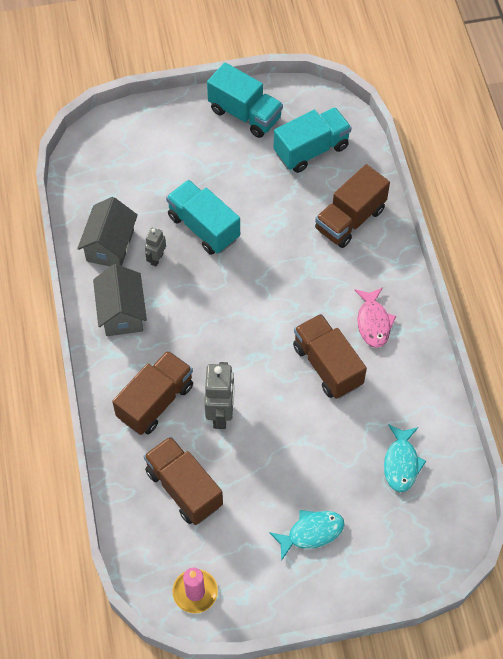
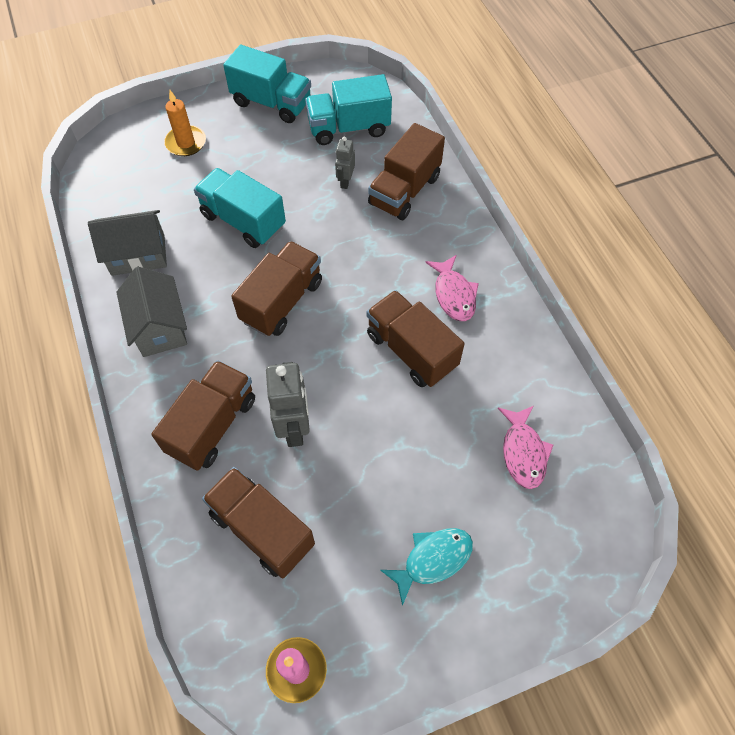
camera: 10 degrees left, 0 degrees up
grey house [77,197,138,266] -> grey house turned 75 degrees clockwise [88,210,167,276]
grey robot [145,228,166,267] -> grey robot moved to [335,137,355,189]
turquoise truck [274,107,352,173] -> turquoise truck turned 150 degrees counterclockwise [305,74,392,145]
turquoise fish [384,424,426,492] -> pink fish [498,406,553,489]
none -> orange candle [164,90,206,156]
none -> brown truck [231,241,322,336]

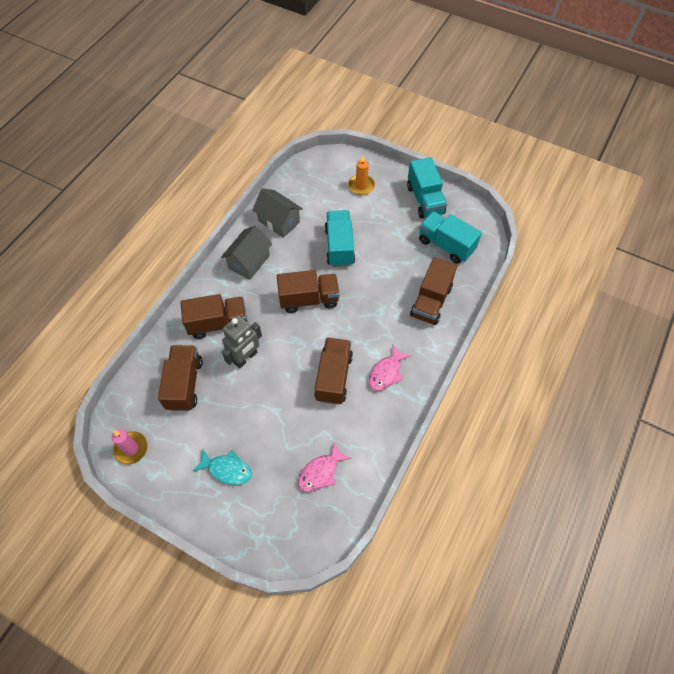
camera: 50 degrees right, 0 degrees up
grey robot [335,137,355,189] -> none
brown truck [368,123,445,220] -> brown truck turned 60 degrees counterclockwise [410,257,457,325]

